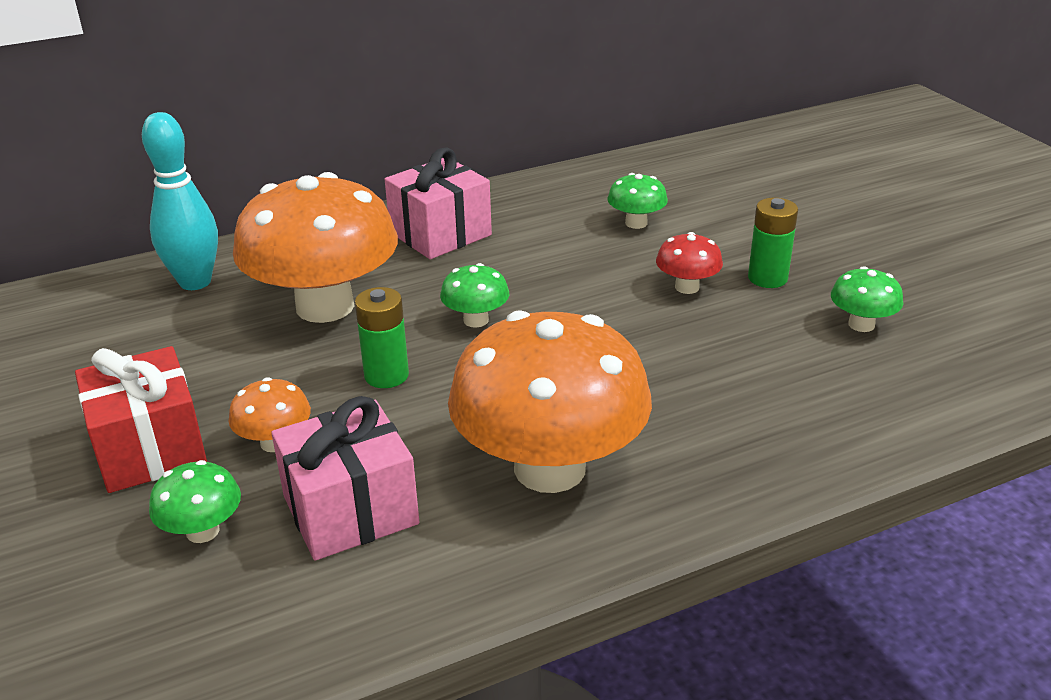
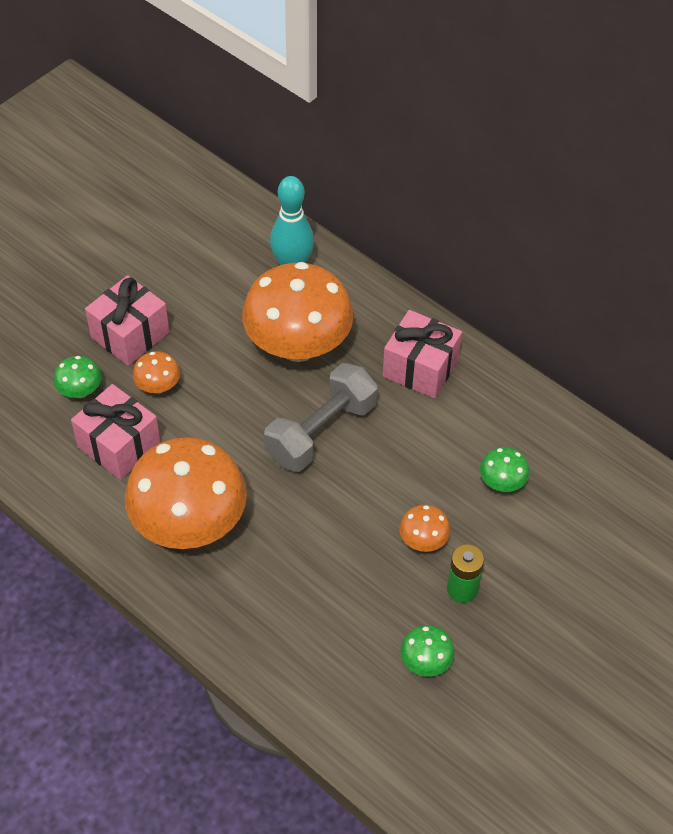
camera: 65 degrees right, 20 degrees up
red gift [75,346,207,493] -> pink gift [85,275,170,366]
green battery [355,287,409,388] -> none
green mushroom [440,263,509,328] -> grey dumbbell [264,363,378,472]
red mushroom [656,232,723,294] -> orange mushroom [399,505,450,552]

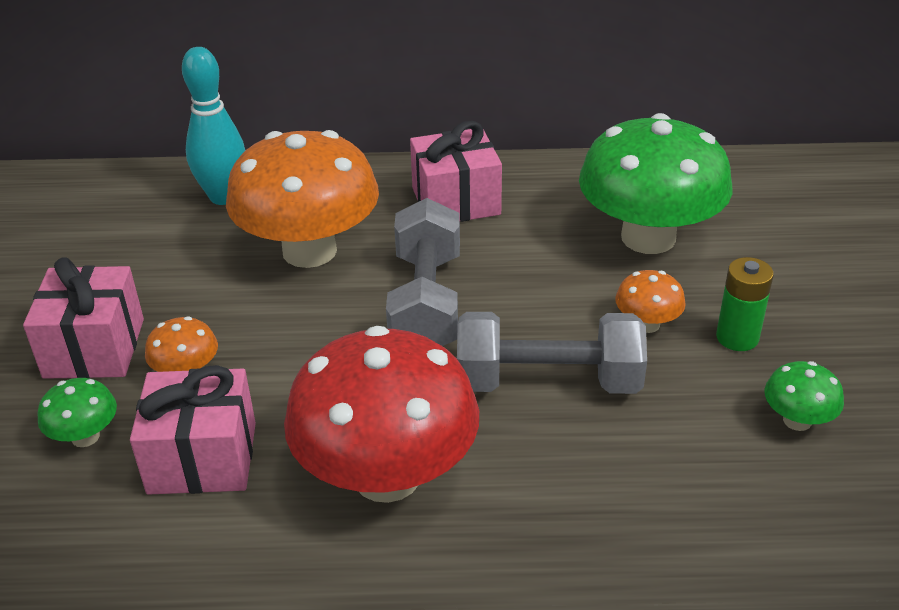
camera: 40 degrees left, 15 degrees down
orange mushroom [125,437,247,549] -> red mushroom [284,326,479,503]
green mushroom [480,447,530,492] -> green mushroom [579,113,732,254], size x2.36
none -> grey dumbbell [457,312,647,394]

